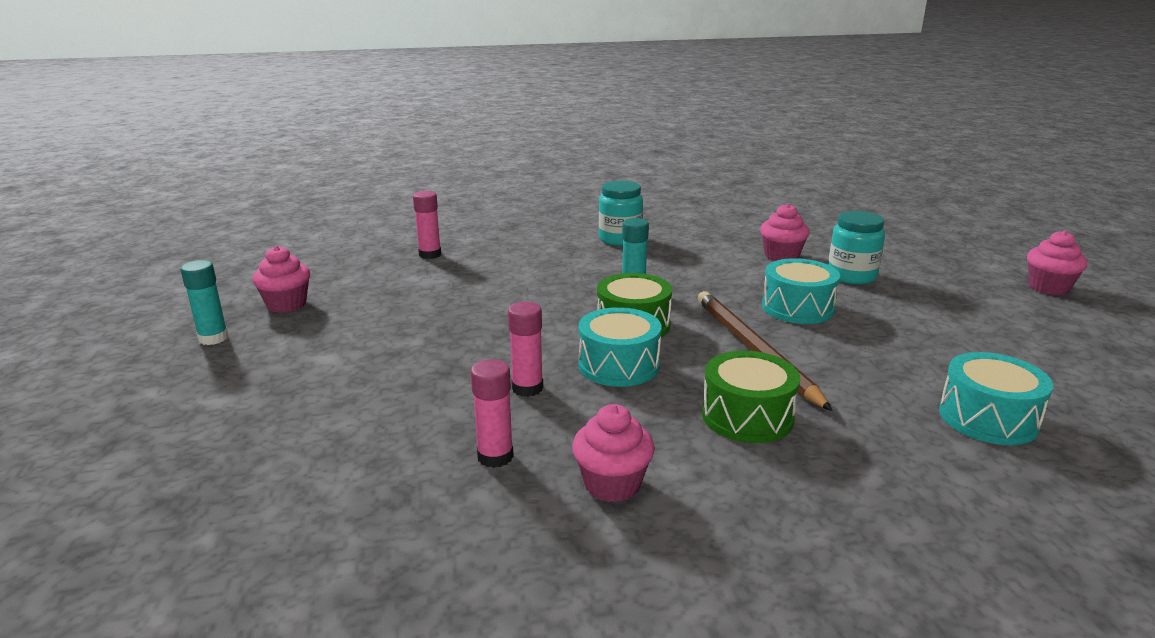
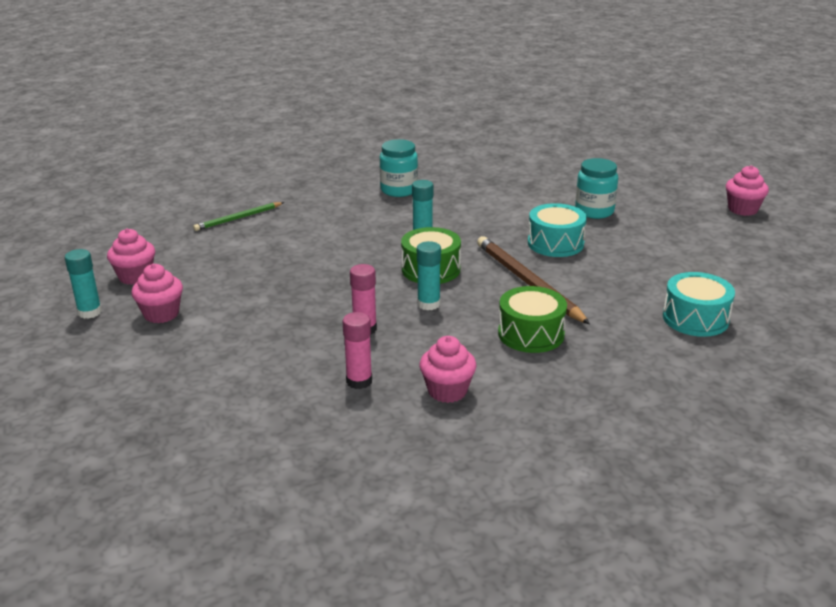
camera: 10 degrees left, 5 degrees up
pink glue stick [413,191,441,259] -> green pencil [193,202,284,231]
turquoise drum [578,307,662,387] -> turquoise glue stick [417,241,441,310]
pink cupcake [760,203,810,261] -> pink cupcake moved to [131,264,183,323]

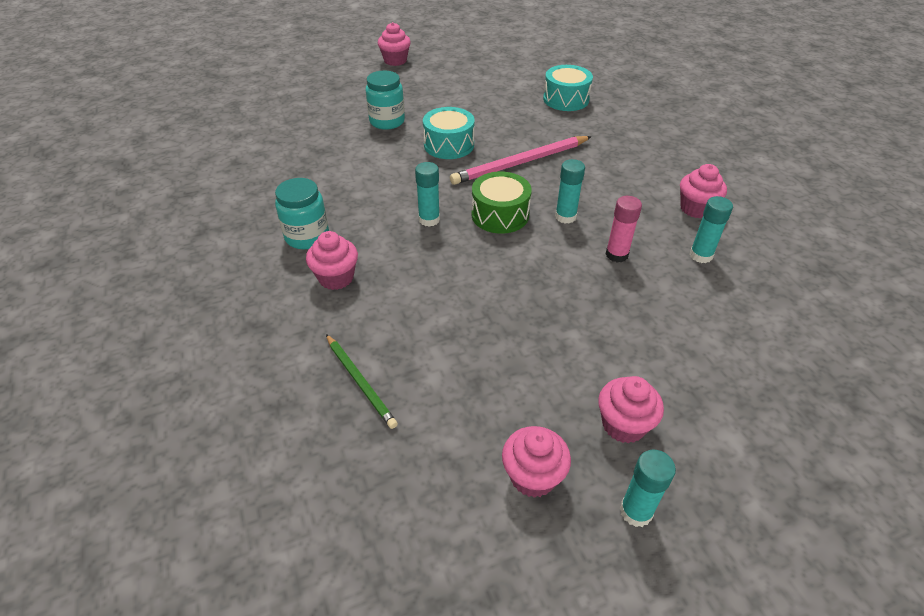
camera: 90 degrees left, 15 degrees up
pink glue stick [343,312,372,389] -> turquoise glue stick [690,196,733,263]
brown pencil [477,236,590,324] -> pink pencil [450,136,592,185]
green drum [498,286,567,353] -> none
none -> pink cupcake [306,231,358,290]

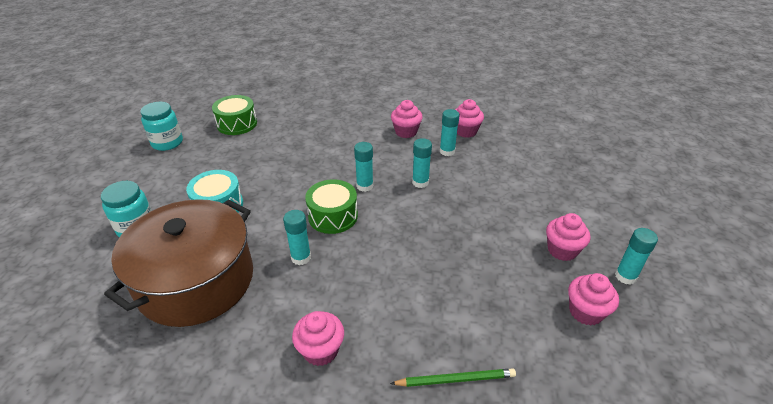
camera: 60 degrees left, 5 degrees down
turquoise jar [275,178,329,249] -> turquoise jar moved to [140,102,183,151]
pink cupcake [378,22,411,66] -> pink cupcake moved to [455,99,484,138]
pink pencil [450,136,592,185] -> none
turquoise drum [543,65,593,111] -> green drum [212,95,257,135]
pink glue stick [605,196,642,263] -> turquoise glue stick [412,138,432,188]
none -> brown pot [104,199,253,327]

